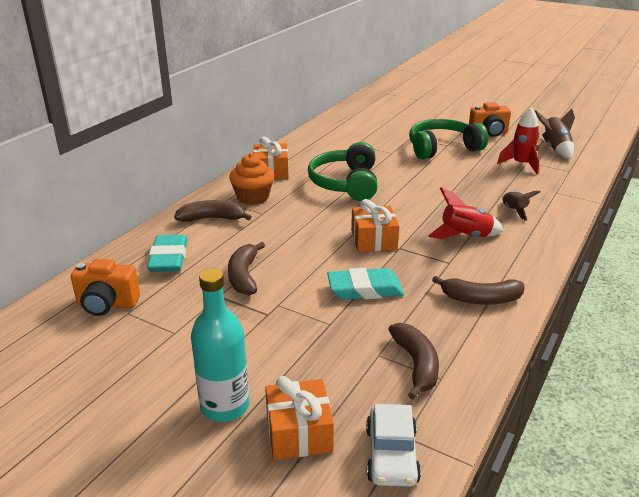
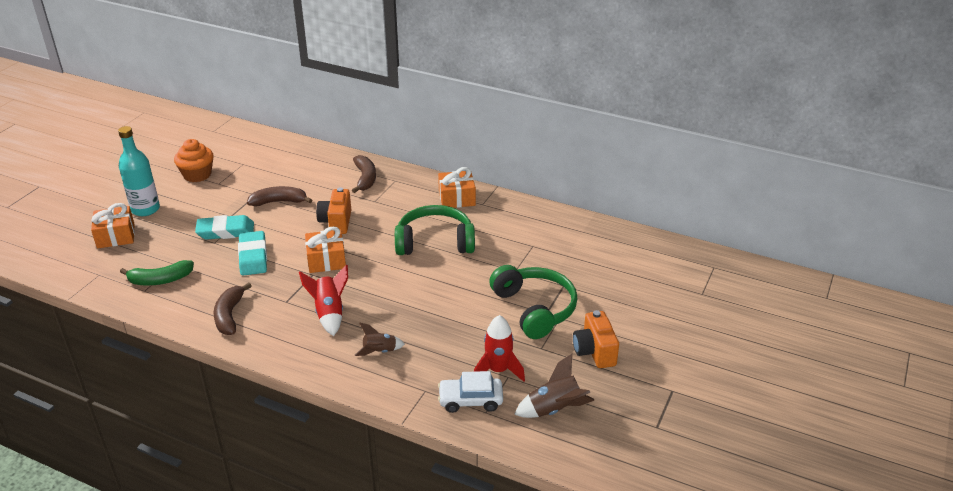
camera: 85 degrees right, 5 degrees up
orange camera [71,259,140,316] -> orange camera moved to [316,187,351,234]
turquoise eraser [147,235,188,272] -> turquoise eraser moved to [195,215,254,240]
orange cupcake [229,153,274,205] -> orange cupcake moved to [174,139,213,182]
white car [366,404,421,487] -> white car moved to [438,371,503,413]
brown banana [388,323,439,399] -> green banana [120,260,194,286]

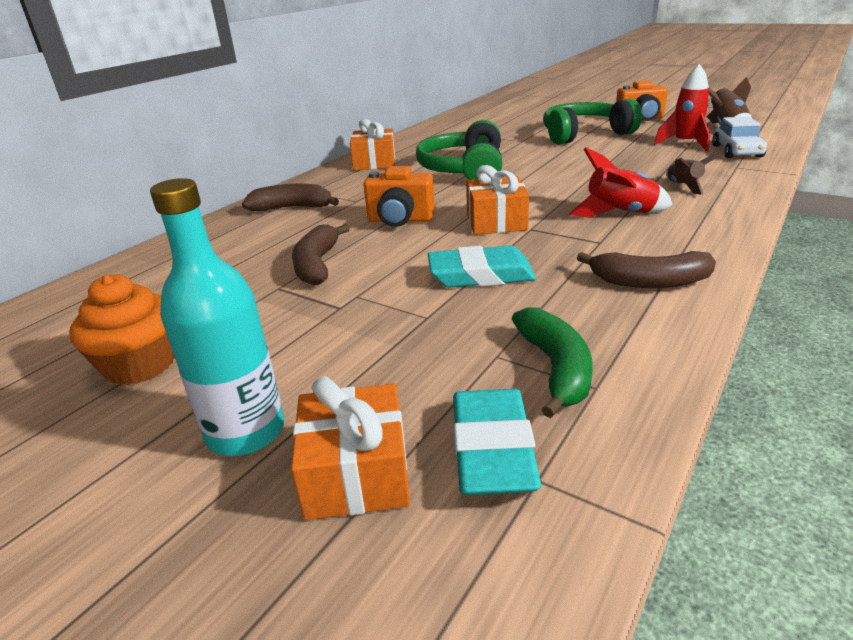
camera: 80 degrees left, 5 degrees down
turquoise eraser [195,215,254,240] -> turquoise eraser moved to [453,389,541,495]

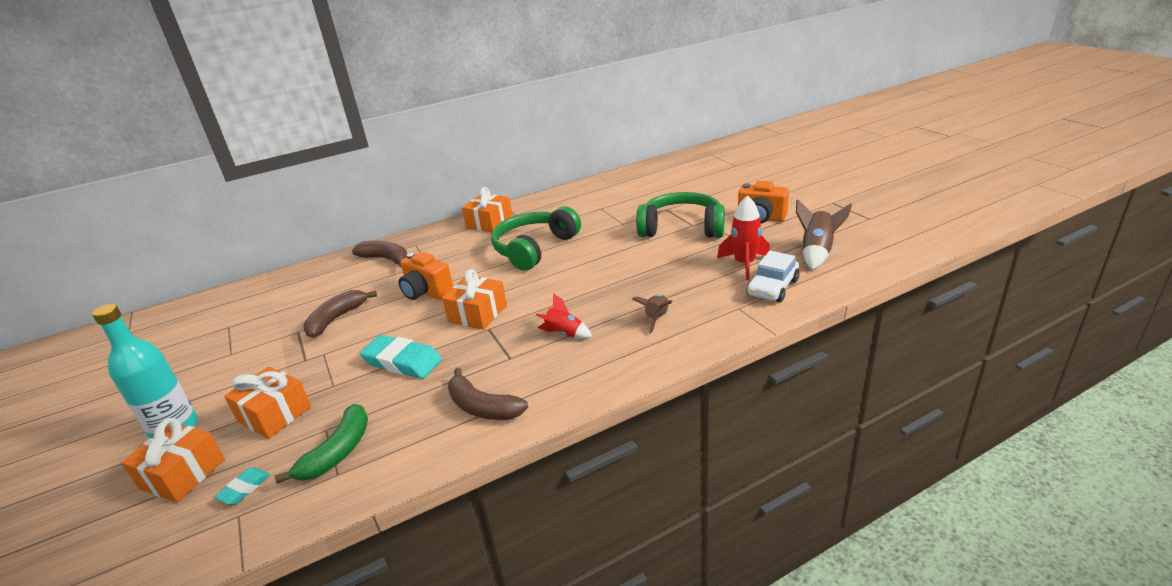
camera: 30 degrees right, 0 degrees up
orange cupcake [69,274,175,385] -> none
turquoise eraser [453,389,541,495] -> turquoise eraser [214,467,270,505], size x0.51
red rocket [569,147,672,218] -> red rocket [536,293,592,339], size x0.66
none -> orange gift [224,367,311,439]

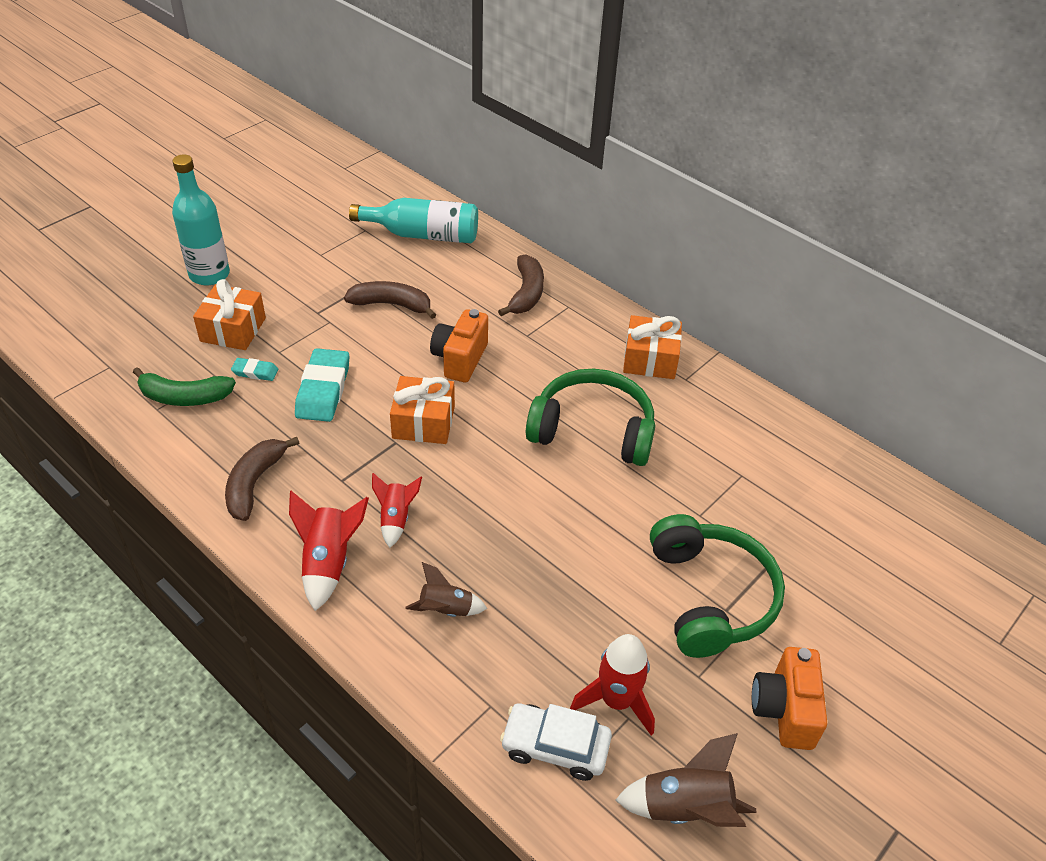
camera: 65 degrees right, 15 degrees up
orange gift [121,418,225,503] -> none
turquoise eraser [214,467,270,505] -> turquoise eraser moved to [231,358,278,381]
none -> red rocket [289,491,369,611]
none -> turquoise bottle [349,198,478,243]

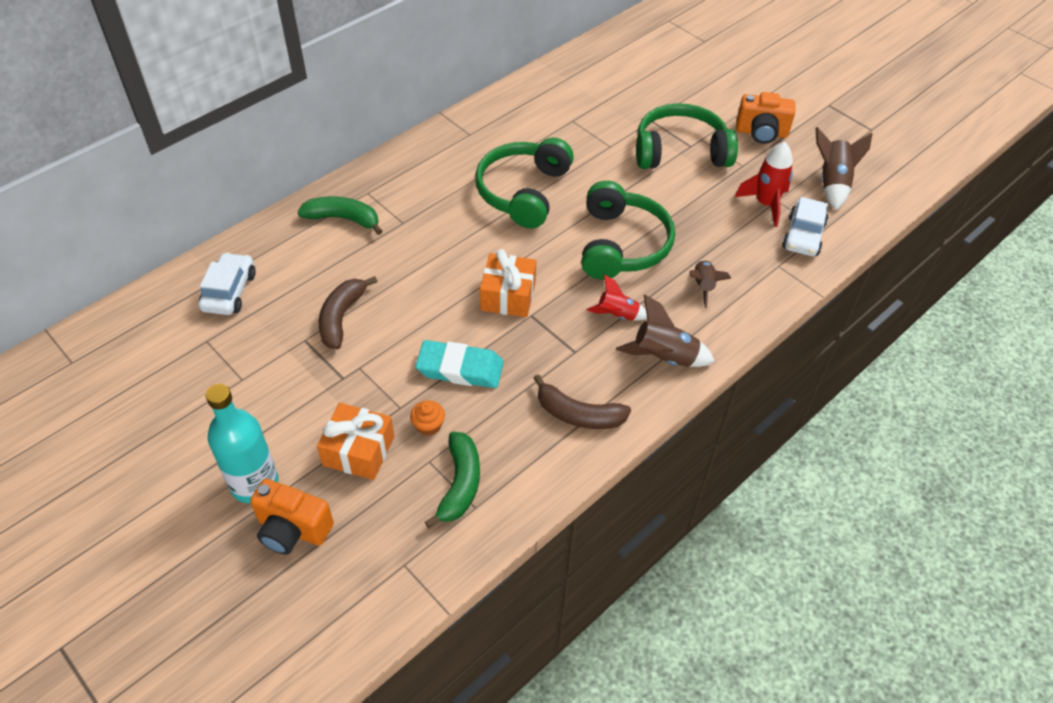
camera: 85 degrees left, 5 degrees up
turquoise eraser [231,358,278,381] -> orange cupcake [410,400,445,436]
red rocket [289,491,369,611] -> brown rocket [616,295,715,367]
turquoise bottle [349,198,478,243] -> white car [199,252,256,315]
orange camera [430,309,488,382] -> orange camera moved to [250,479,334,555]
brown banana [498,254,544,316] -> green banana [298,197,382,235]
orange gift [623,315,682,379] -> none
none -> green headphones [581,181,675,279]

